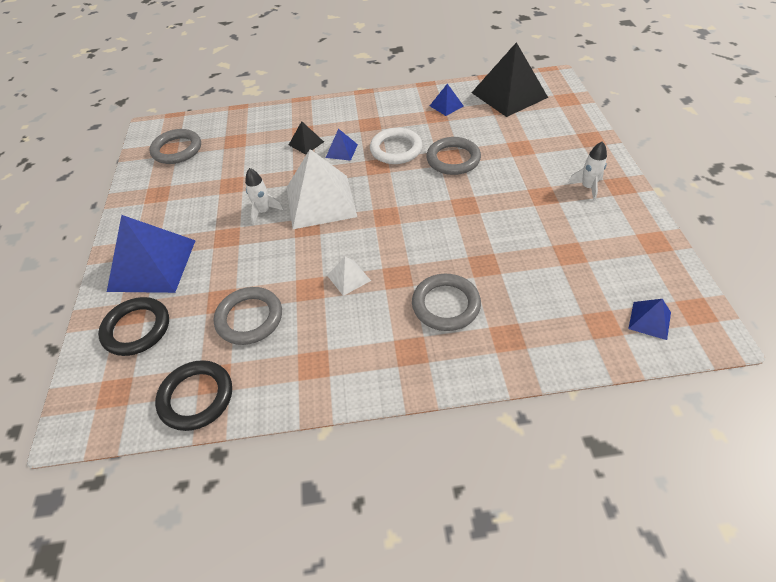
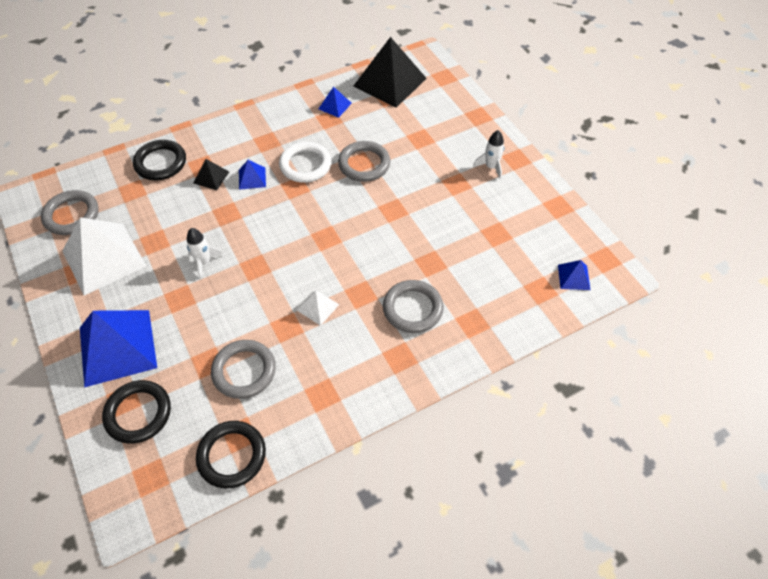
camera: 25 degrees left, 5 degrees up
white pyramid [287,149,357,229] -> white pyramid moved to [62,217,146,295]
none -> black ring [133,140,186,180]

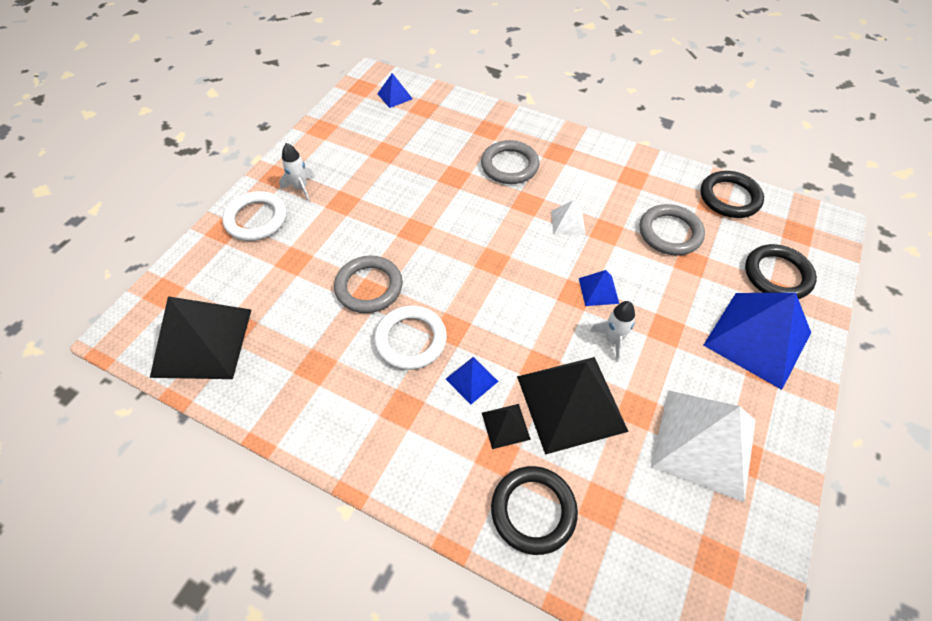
camera: 125 degrees left, 0 degrees up
grey ring [41,190,99,235] -> none
blue pyramid [319,87,352,118] -> blue pyramid moved to [579,270,619,306]
none -> white ring [222,191,287,241]
none -> black pyramid [517,357,629,455]

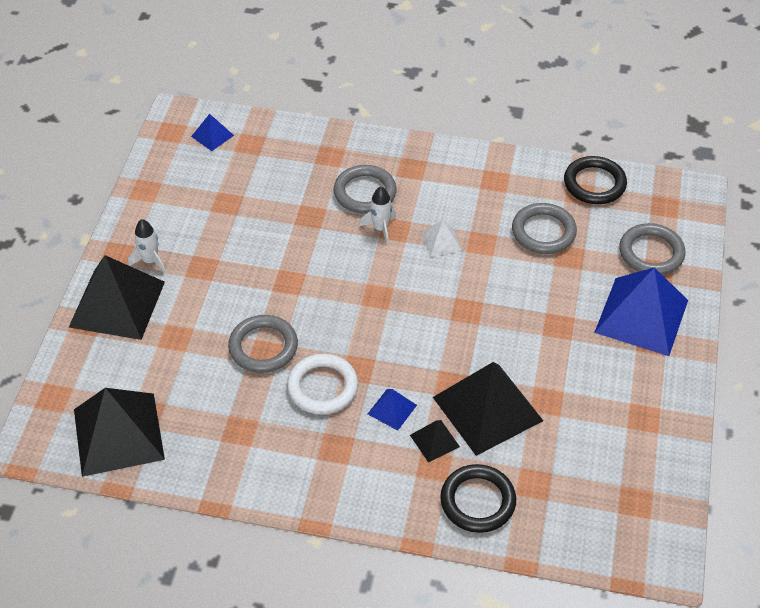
camera: 15 degrees left, 5 degrees down
white ring [222,191,287,241] -> black pyramid [69,255,165,340]
blue pyramid [579,270,619,306] -> none
white rocket [590,301,635,362] -> white rocket moved to [360,186,396,245]
white pyramid [651,391,756,502] -> none
black ring [745,244,817,299] -> grey ring [619,223,686,275]

